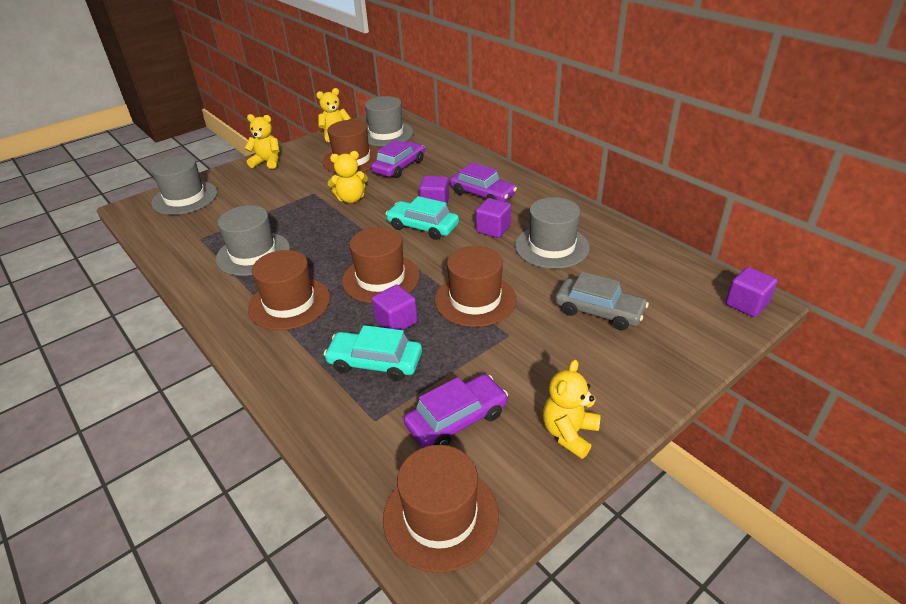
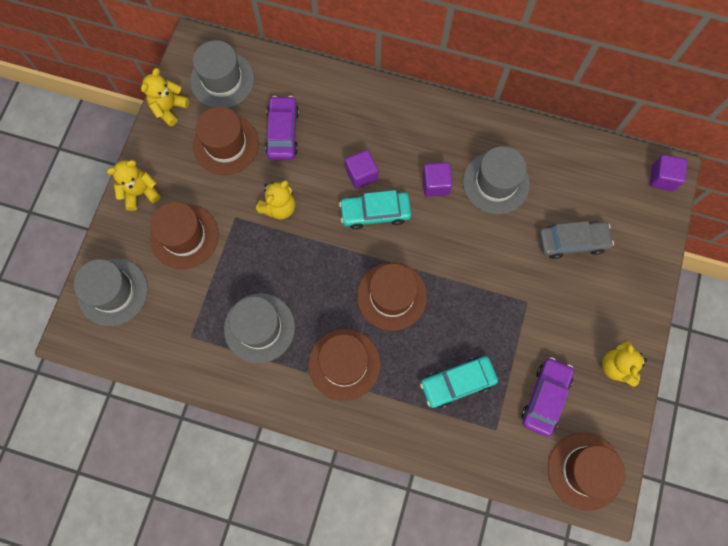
camera: 35 degrees left, 35 degrees up
purple cube [372,285,418,330] -> none
brown hat [435,246,517,327] -> brown hat moved to [150,202,219,269]
purple car [450,162,517,202] -> none

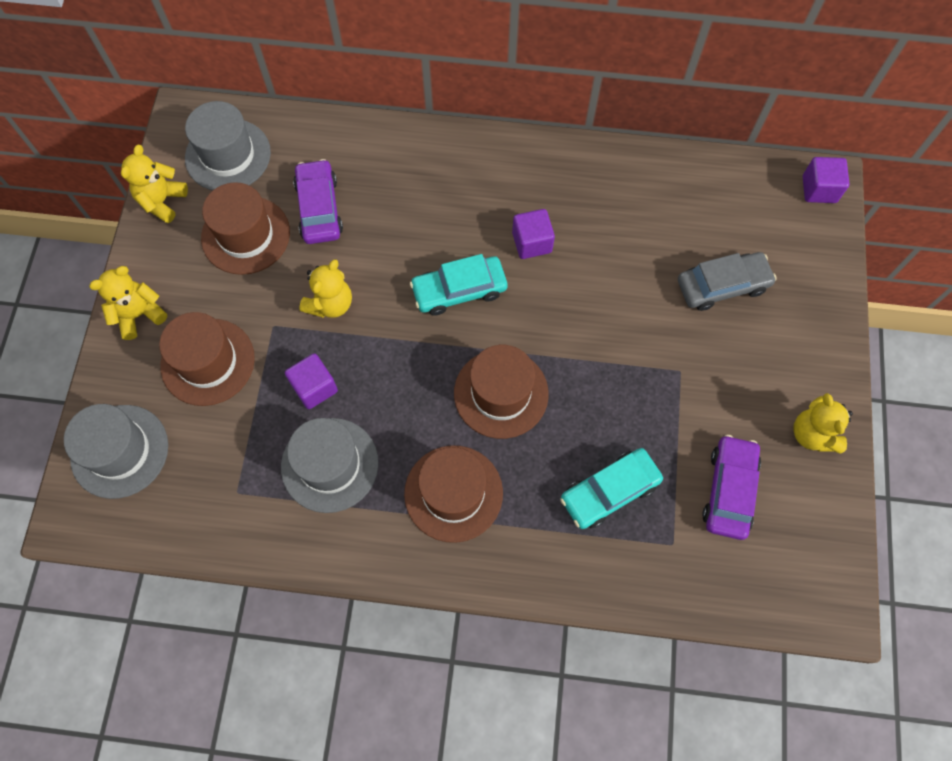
camera: 10 degrees left, 5 degrees down
purple cube [345,150,378,189] -> purple cube moved to [285,353,338,409]
grey hat [463,146,530,214] -> none
brown hat [548,433,626,511] -> none

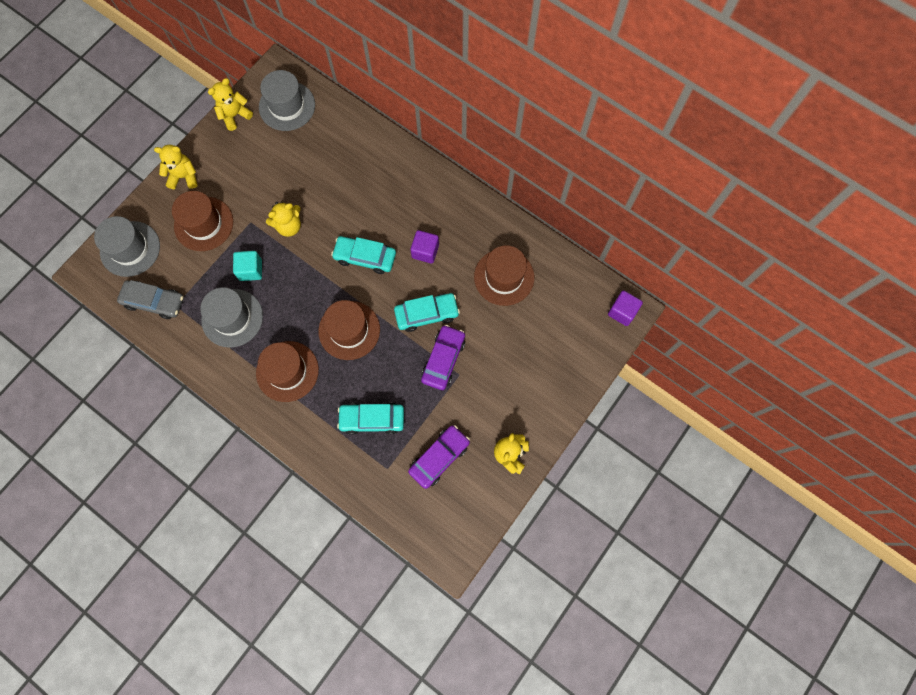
camera: 30 degrees right, 5 degrees up
brown hat [201,182,290,275] -> brown hat moved to [474,245,534,306]
purple cube [285,353,338,409] -> turquoise cube [233,251,262,281]
purple car [293,159,343,244] -> purple car moved to [421,325,465,390]
grey car [678,252,777,311] -> grey car moved to [117,280,184,319]
none -> turquoise car [394,293,460,332]

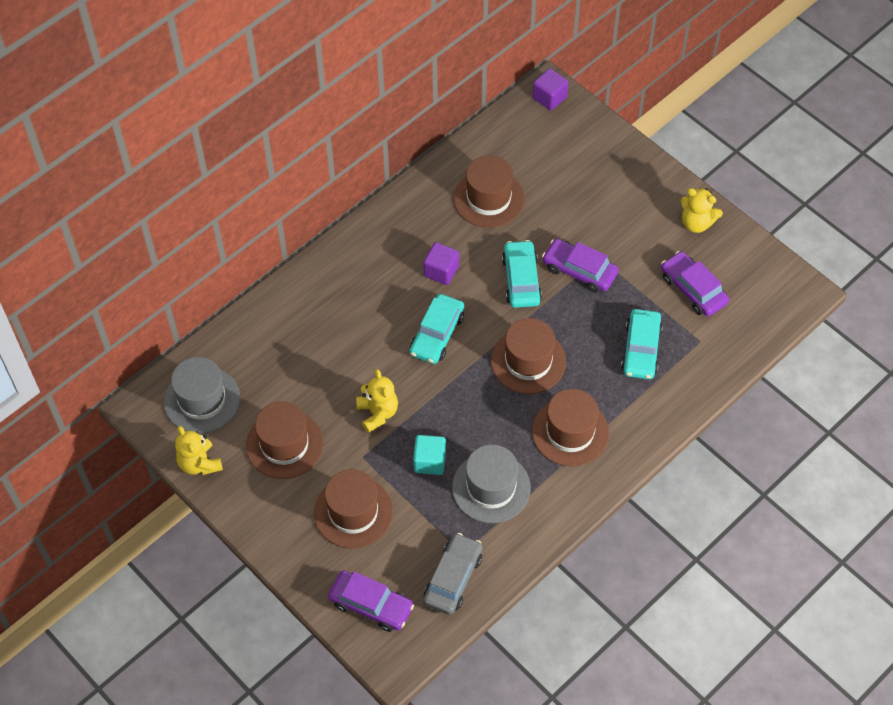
camera: 80 degrees left, 15 degrees down
grey hat [94,216,160,277] -> purple car [328,570,414,632]
yellow teddy bear [154,145,197,189] -> none
none -> brown hat [246,401,323,479]

